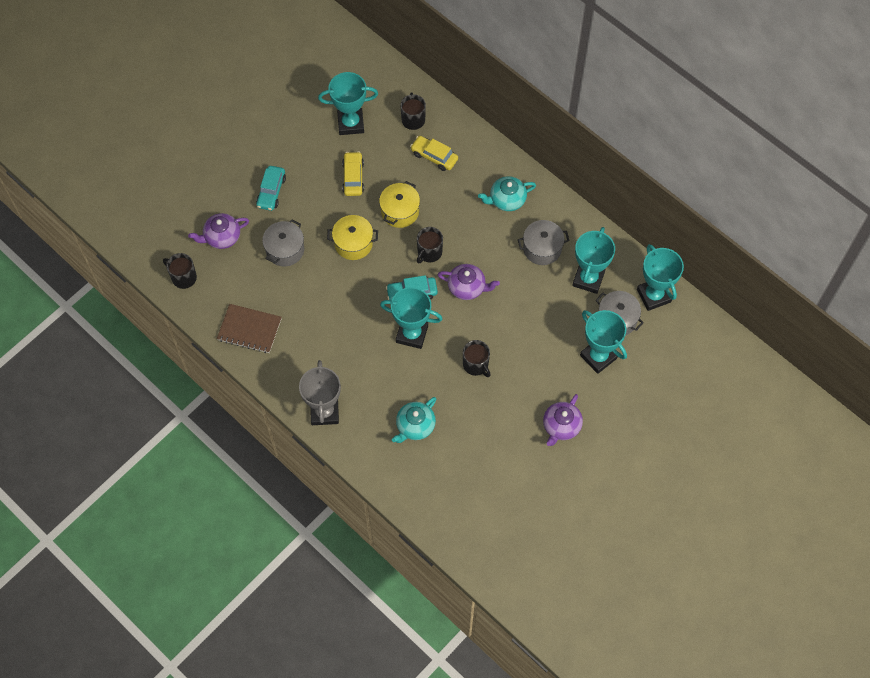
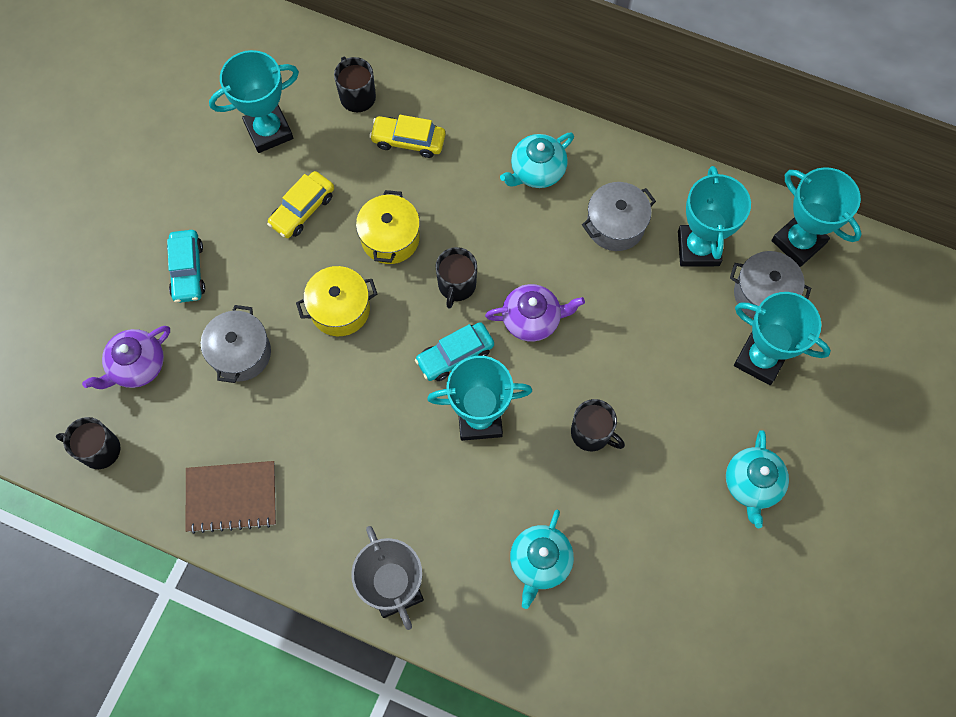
camera: 20 degrees left, 5 degrees up
yellow car [342,151,364,196] -> yellow car turned 120 degrees counterclockwise [267,171,334,238]
purple teapot [543,394,583,446] -> turquoise teapot [726,430,789,528]

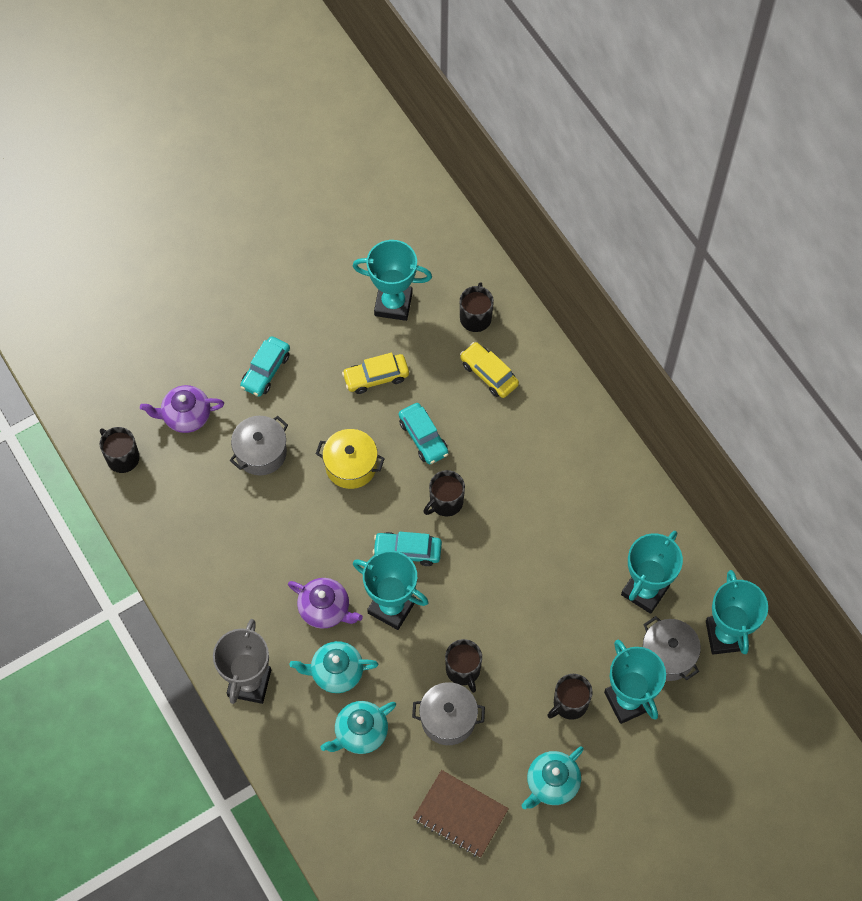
camera: 35 degrees right, 5 degrees down
brown notebook [186,461,276,534] -> brown notebook moved to [413,770,509,858]
yellow pot [356,190,420,264] -> turquoise car [399,403,449,464]
purple teapot [485,284,585,342] -> purple teapot moved to [288,578,363,628]
turquoise teapot [500,133,574,188] -> turquoise teapot moved to [290,641,379,693]
grey pot [582,182,656,251] -> grey pot moved to [412,682,485,745]
none -> black mug [547,674,593,720]

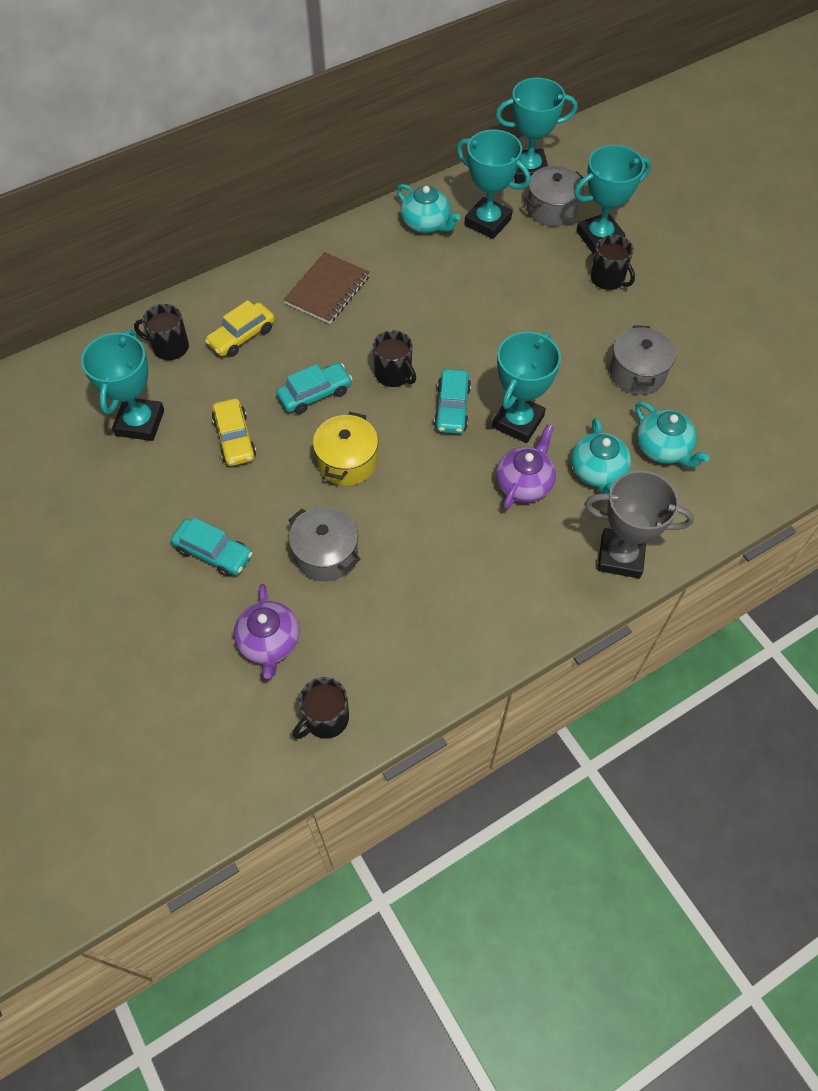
camera: 90 degrees left, 5 degrees down
brown notebook [413,770,509,858] -> brown notebook moved to [283,252,370,324]
black mug [445,639,482,693] -> none
turquoise teapot [521,746,584,809] -> turquoise teapot moved to [397,184,460,233]

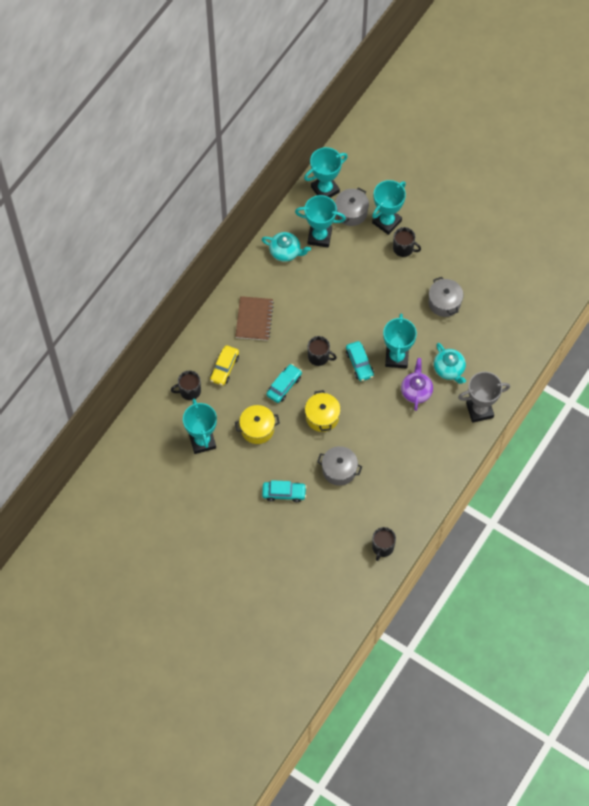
camera: 25 degrees left, 5 degrees up
yellow car [212,398,256,466] -> yellow pot [235,405,280,444]
purple teapot [234,584,300,679] -> none
turquoise teapot [636,402,710,468] -> none

